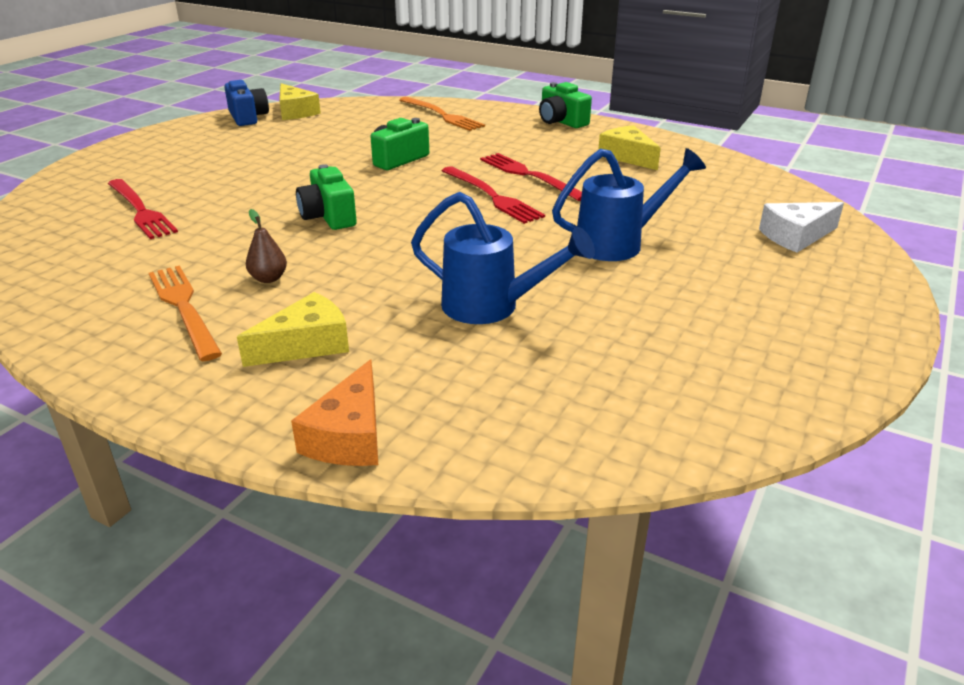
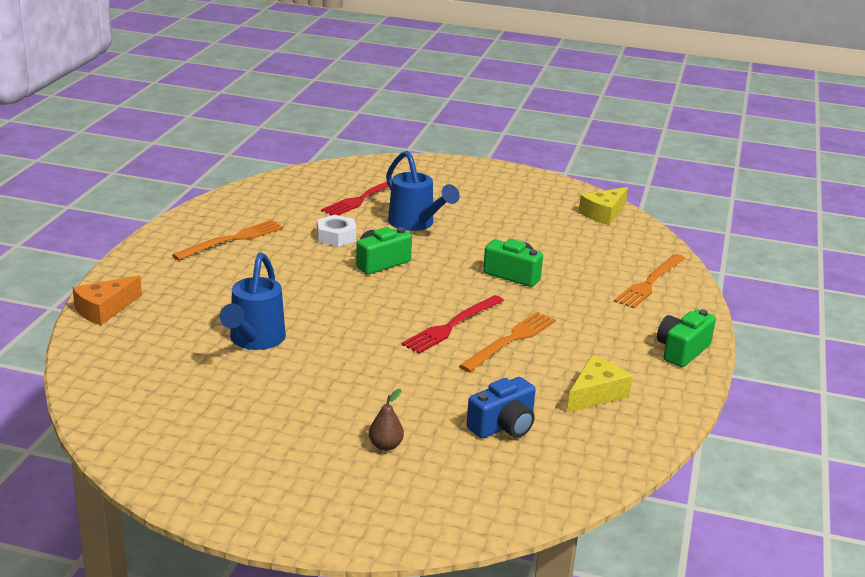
camera: 75 degrees right, 5 degrees down
blue camera [224,80,269,126] -> blue camera moved to [467,377,536,438]
yellow cheese [237,292,349,367] -> none
brown pear [246,209,287,283] -> brown pear moved to [369,389,404,451]
orange cheese [291,359,378,466] -> orange cheese turned 45 degrees counterclockwise [72,275,142,325]
red fork [480,153,582,201] -> orange fork [459,312,556,372]
blue watering can [552,148,706,261] -> blue watering can moved to [386,151,460,231]
white cheese [759,202,844,253] -> none
none -> white nut [317,215,356,247]

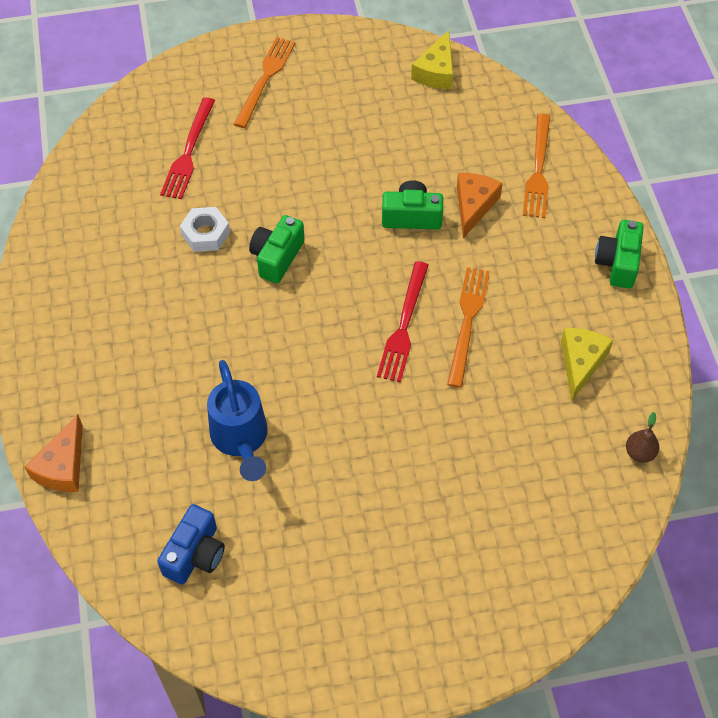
camera: 25 degrees left, 30 degrees up
orange fork [172,220,284,260] -> orange fork moved to [234,37,296,128]
brown pear [369,389,404,451] -> brown pear moved to [626,412,659,463]
blue watering can [386,151,460,231] -> none
blue camera [467,377,536,438] -> blue camera moved to [157,504,225,585]
none -> orange cheese [457,173,503,238]

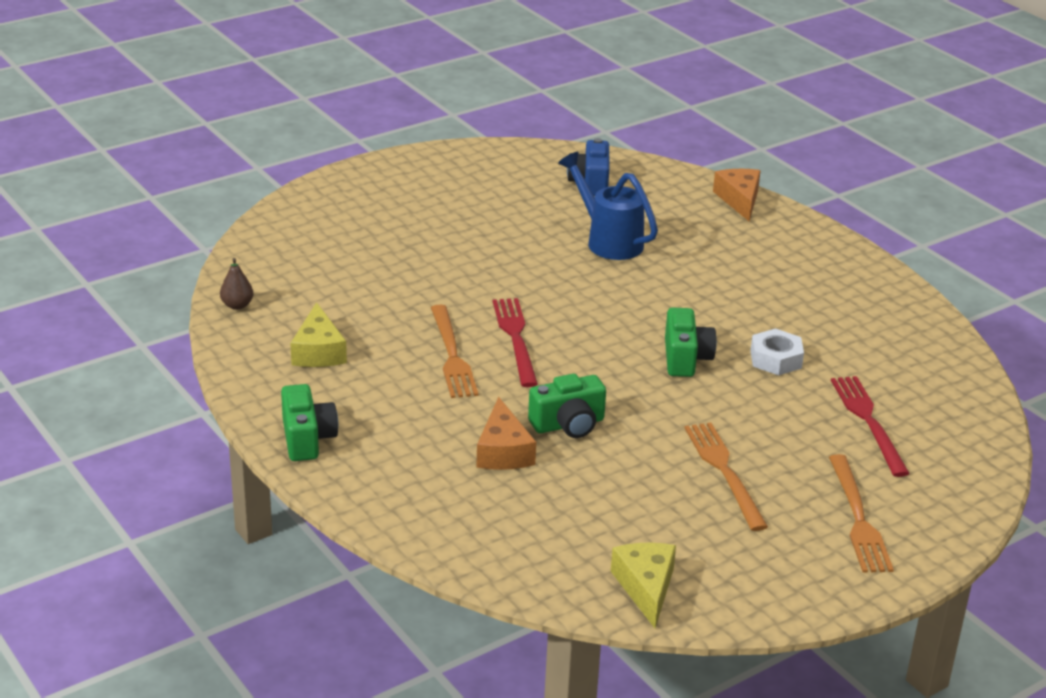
camera: 155 degrees right, 25 degrees down
orange fork [523,114,550,218] -> orange fork moved to [685,422,768,531]

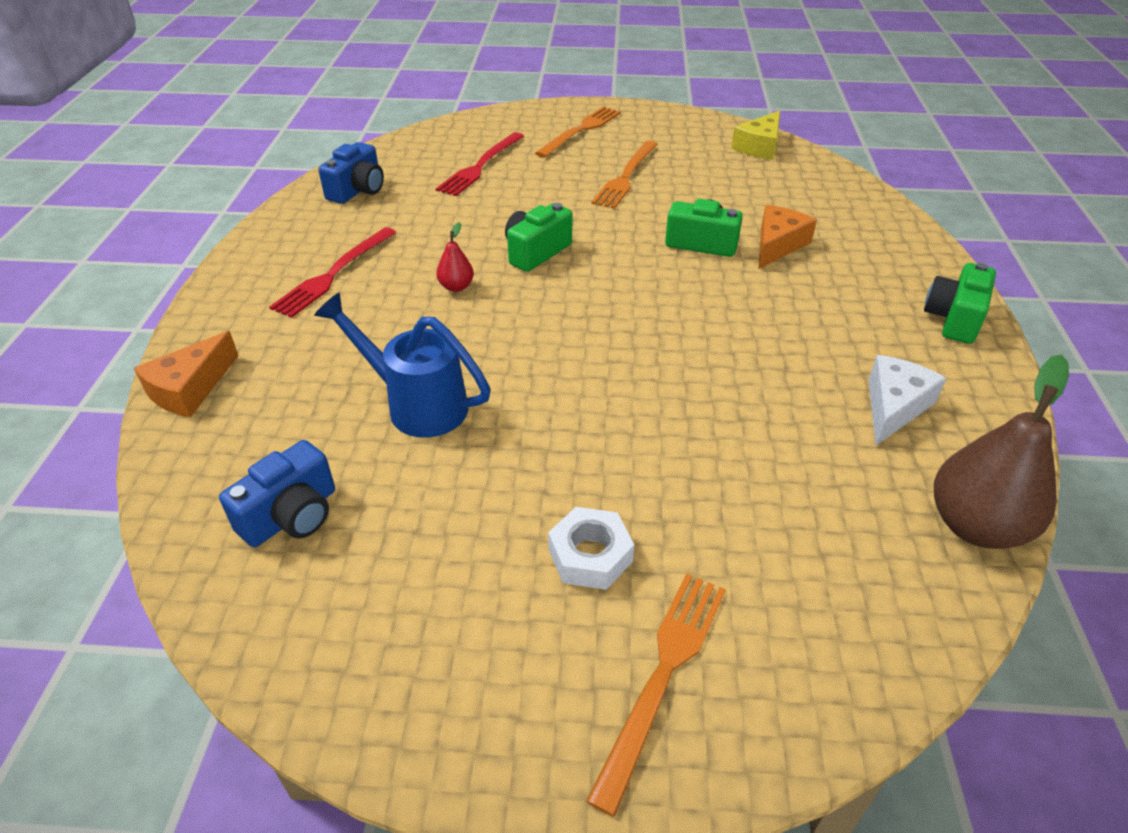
camera: 140 degrees left, 10 degrees up
brown pear [220,258,253,310] -> brown pear [934,355,1069,549], size x2.12
yellow cheese [290,302,347,367] -> white cheese [868,355,946,445]
orange fork [431,305,478,398] -> orange fork moved to [586,573,726,817]
red fork [493,298,538,387] -> red fork moved to [269,227,397,318]
blue watering can [558,152,658,260] -> blue watering can turned 120 degrees clockwise [314,292,491,438]
white nut [750,328,804,376] -> white nut moved to [548,507,634,590]
none -> blue camera [318,142,384,204]
none -> red pear [436,222,474,292]

